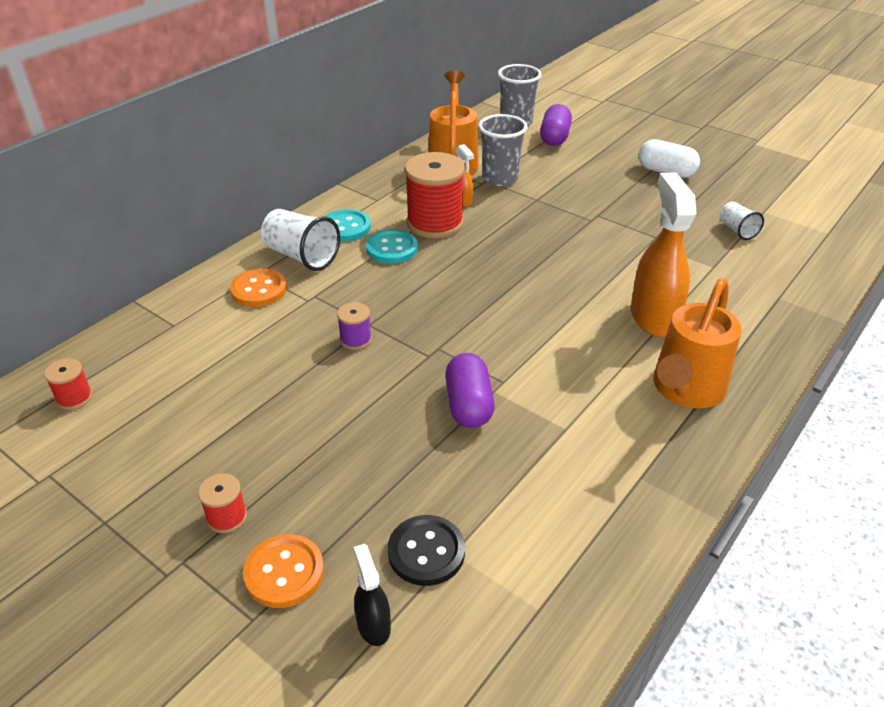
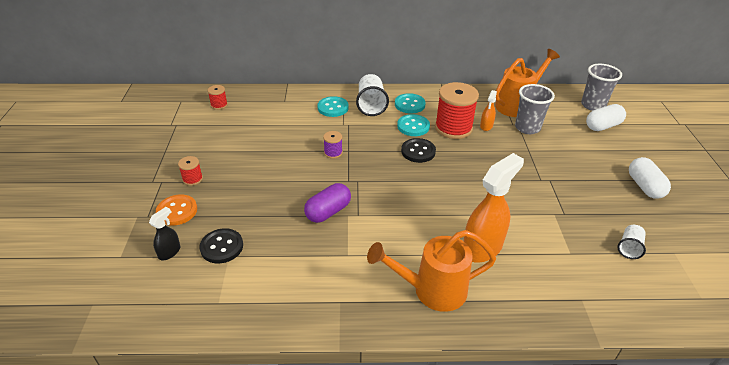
camera: 50 degrees right, 0 degrees up
orange button [230,268,287,307] -> turquoise button [317,96,349,117]
purple capsule [540,104,572,146] -> white capsule [586,104,626,131]
none -> black button [401,138,436,163]

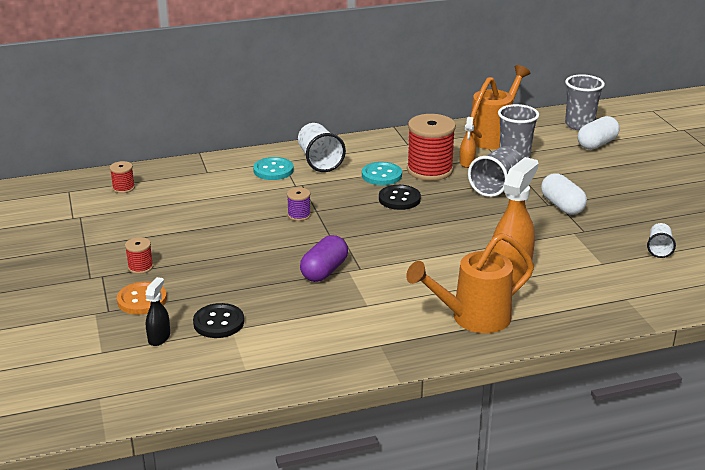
camera: 15 degrees left, 10 degrees down
turquoise button [395,93,426,114] -> none
white capsule [629,157,671,199] -> white capsule moved to [541,173,587,215]
none -> grey cup [468,146,522,197]

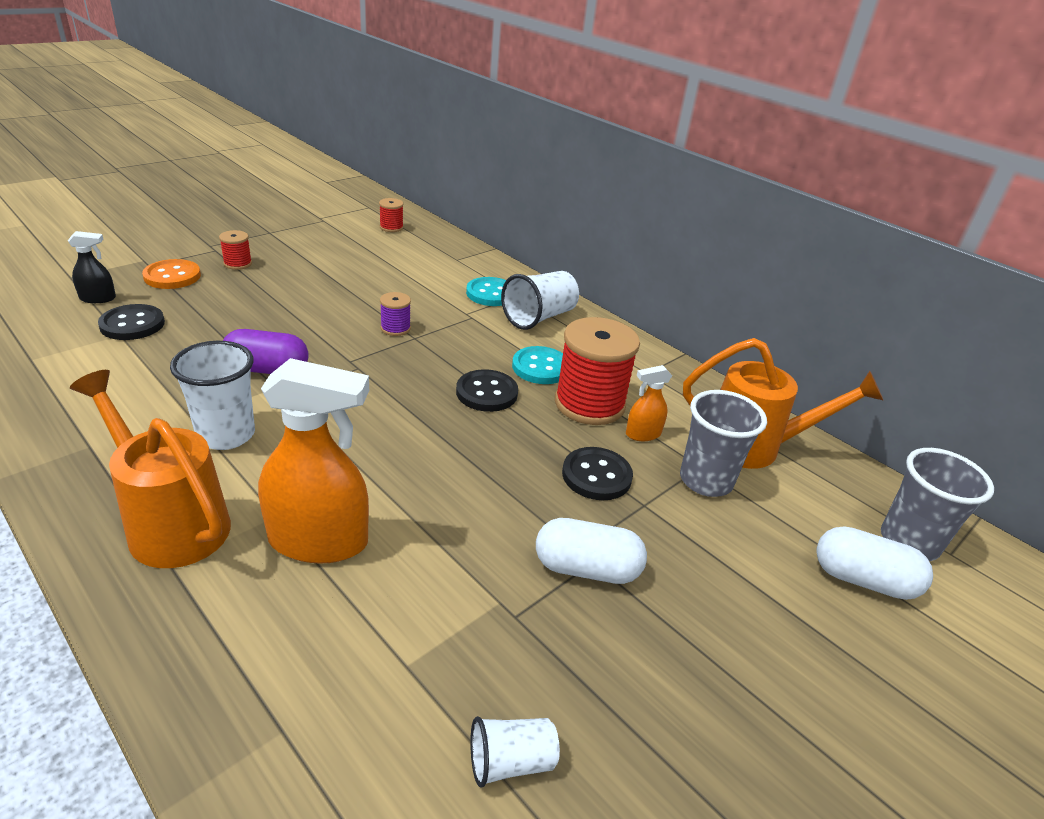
camera: 60 degrees right, 5 degrees up
grey cup [468,146,522,197] -> black button [562,447,633,500]
white capsule [541,173,587,215] -> white capsule turned 60 degrees clockwise [536,518,647,584]
none -> white cup [170,341,255,450]

